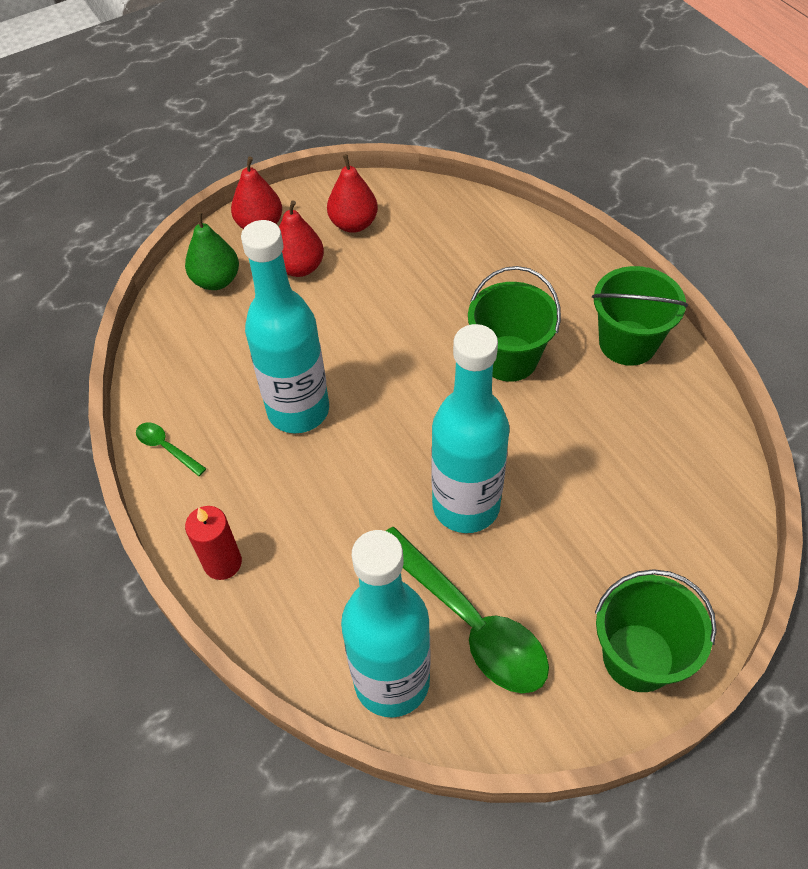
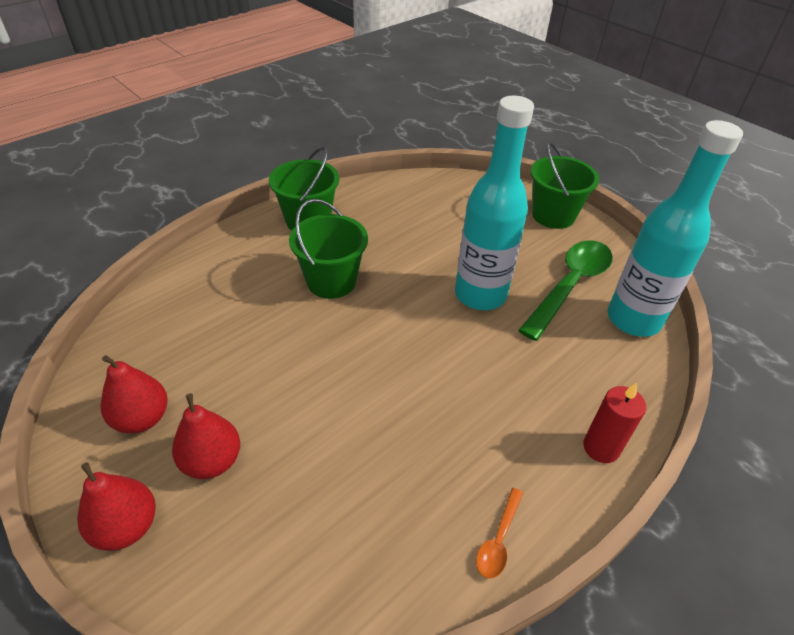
camera: 105 degrees left, 10 degrees down
green spoon [136,423,207,476] -> orange spoon [476,488,523,579]
green pear [185,212,239,290] -> none
turquoise bottle [241,220,329,433] -> none

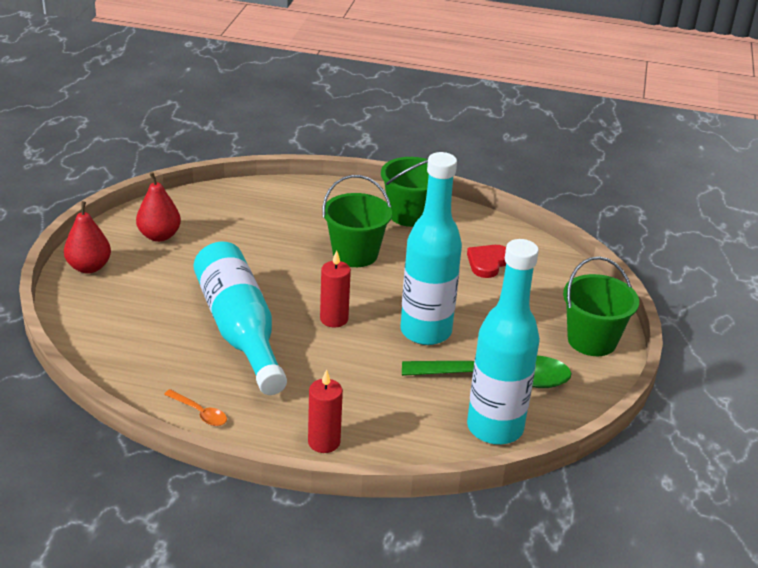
camera: 55 degrees right, 10 degrees down
red pear [172,394,240,479] -> none
orange spoon [476,488,523,579] -> orange spoon turned 135 degrees counterclockwise [164,389,227,426]
none -> turquoise bottle [194,242,287,395]
none -> red candle [320,250,351,328]
none -> red heart [467,245,506,278]

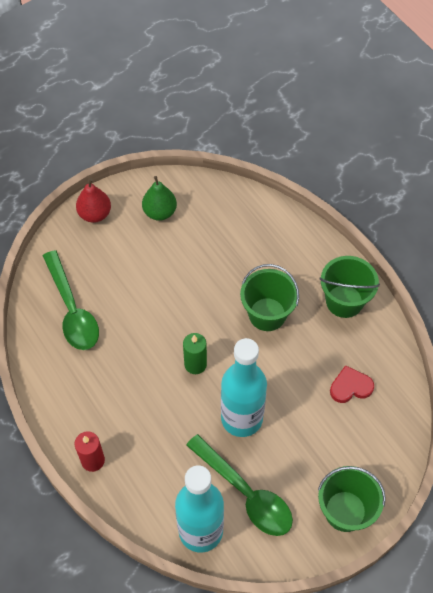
camera: 45 degrees right, 25 degrees up
red pear [136,172,181,242] -> green pear [142,176,177,221]
orange spoon [164,389,227,426] -> none
turquoise bottle [194,242,287,395] -> none
red candle [320,250,351,328] -> green candle [183,333,207,374]
none -> green spoon [43,250,99,350]

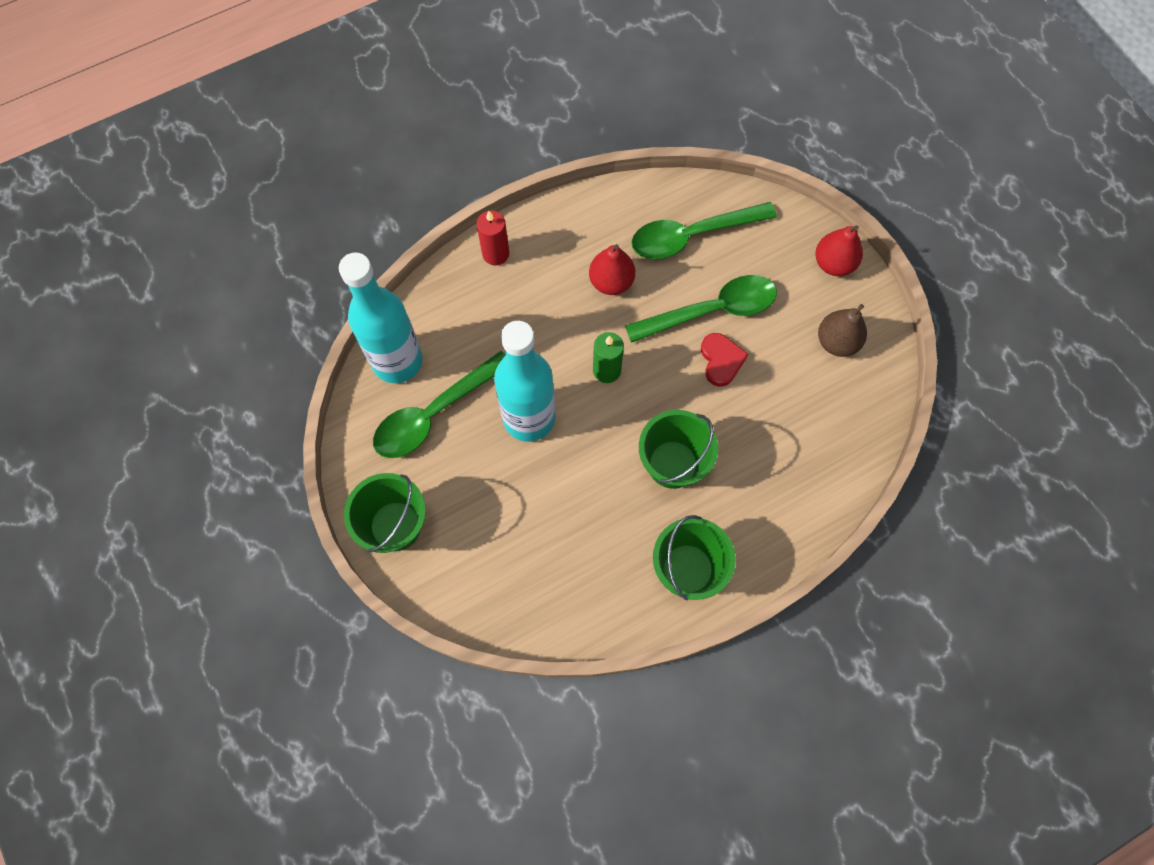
camera: 95 degrees right, 10 degrees up
green pear [142,176,177,221] -> brown pear [818,304,867,357]
red heart [330,365,374,403] -> red heart moved to [701,333,748,387]
none -> red pear [589,244,635,295]
none -> green spoon [625,275,777,343]

